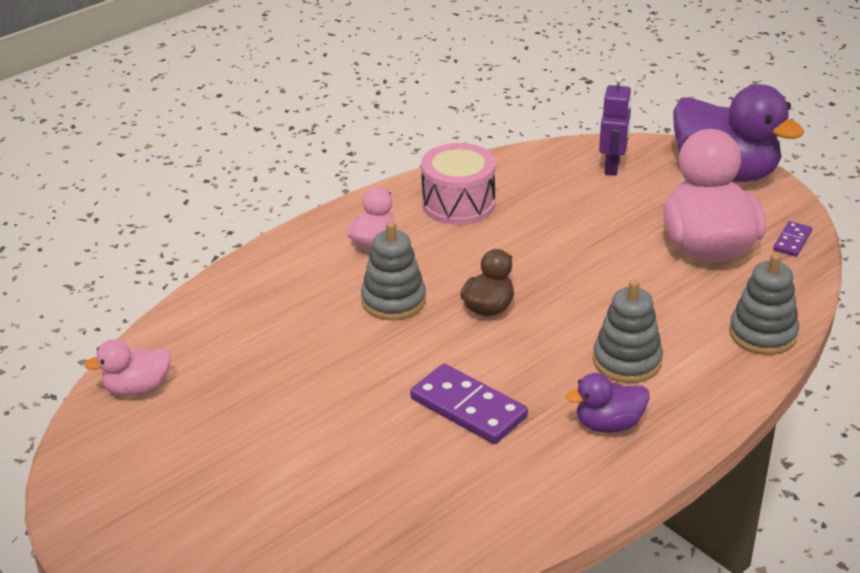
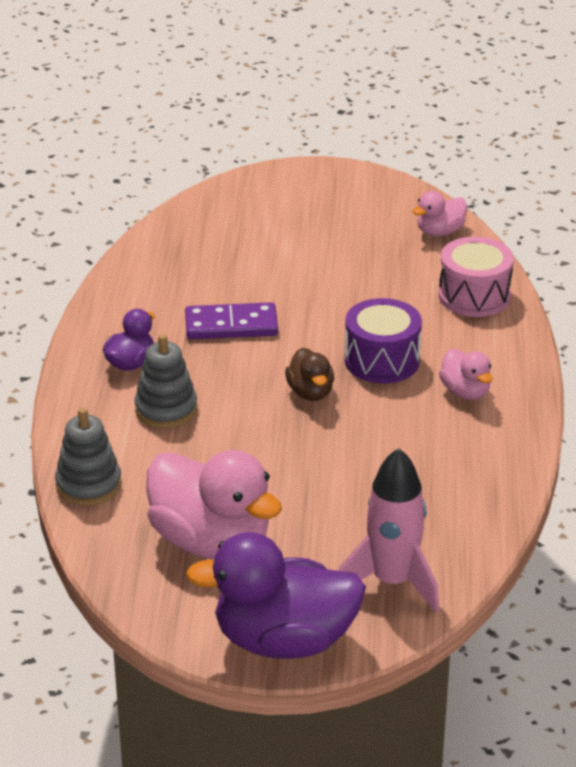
camera: 135 degrees right, 0 degrees up
pink duck [84,339,170,396] -> pink duck turned 150 degrees counterclockwise [412,191,467,236]
grey stacking toy [361,222,426,320] -> purple drum [345,298,422,383]
pink drum [421,143,496,225] -> pink drum moved to [439,237,514,317]
purple robot [599,76,632,176] -> pink rocket [339,448,439,612]
purple domino [773,221,812,257] -> none

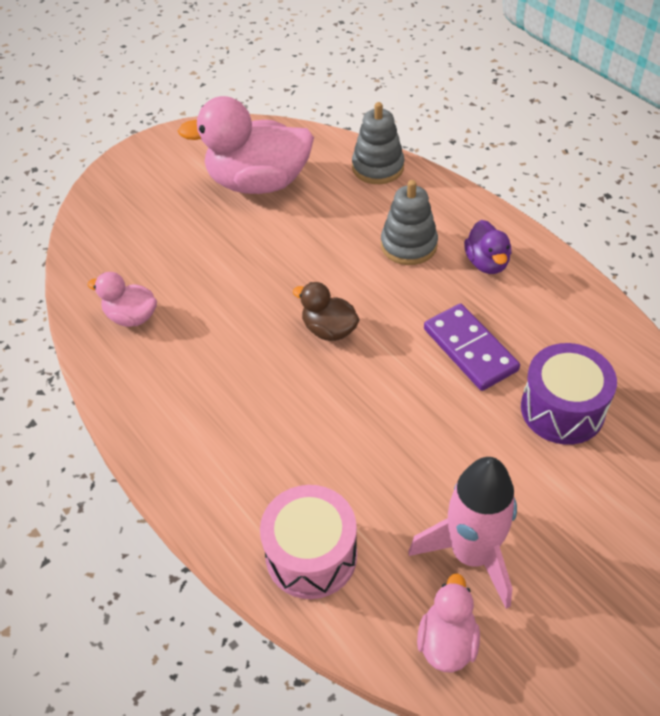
camera: 140 degrees right, 15 degrees up
purple domino [185,302,278,340] -> purple domino turned 75 degrees counterclockwise [424,304,520,391]
purple duck [186,532,366,659] -> none
pink rocket [339,448,439,612] -> pink rocket moved to [409,457,517,609]
purple drum [345,298,422,383] -> purple drum moved to [521,343,617,445]
pink duck [439,348,492,400] -> pink duck moved to [88,272,157,327]

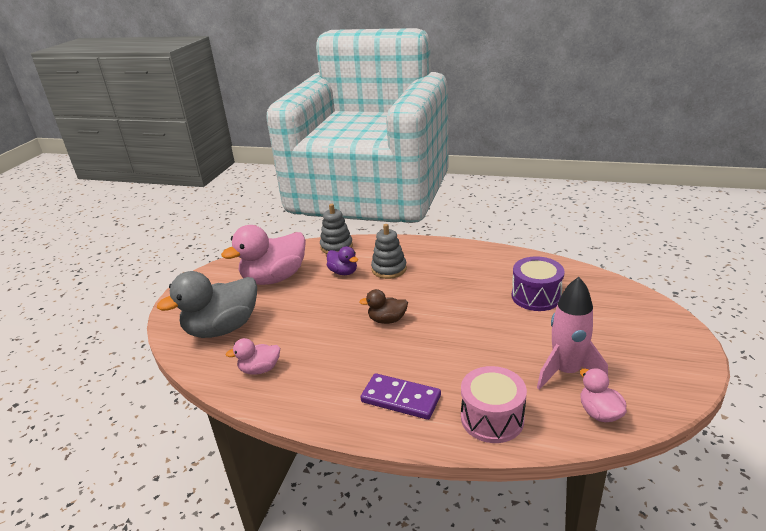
camera: 35 degrees left, 20 degrees down
purple domino [424,304,520,391] -> purple domino moved to [360,373,441,420]
purple duck [464,220,511,274] -> purple duck moved to [327,246,358,275]
none -> grey duck [157,271,257,338]

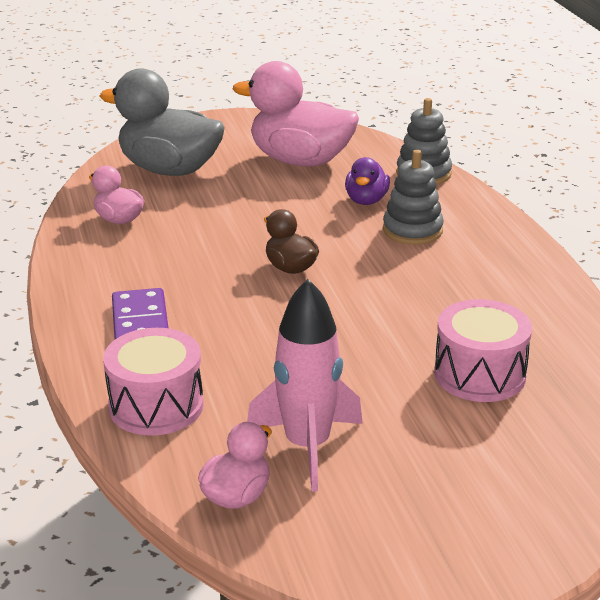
camera: 55 degrees right, 0 degrees up
purple drum [512,256,565,311] -> pink drum [434,299,532,402]

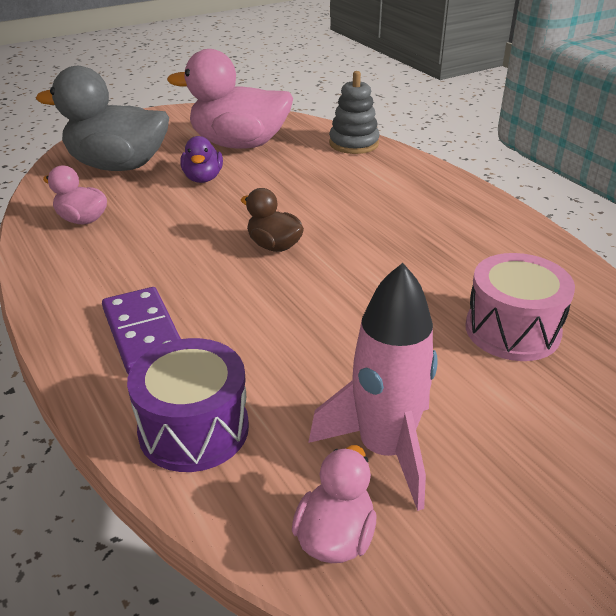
camera: 15 degrees left, 5 degrees up
pink drum [103,328,204,436] -> purple drum [127,338,249,472]
purple duck [345,157,390,205] -> purple duck moved to [180,136,223,183]
grey stacking toy [383,150,444,245] -> none

